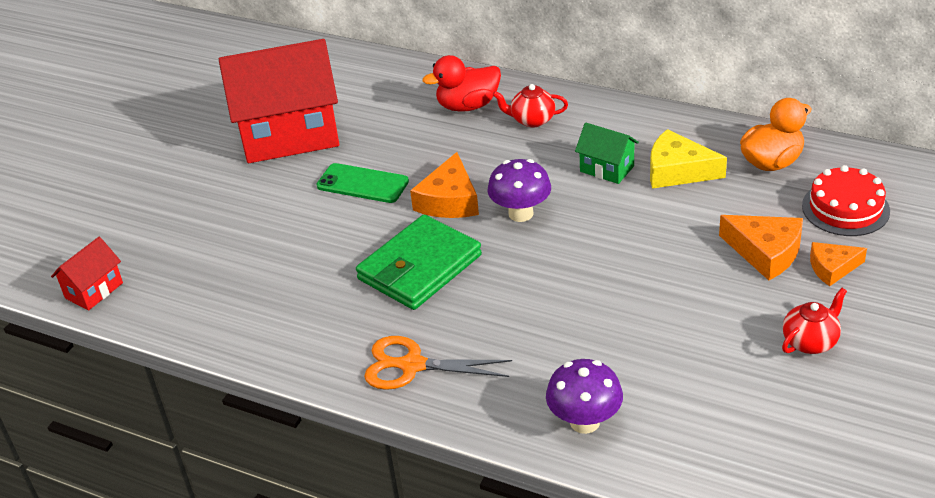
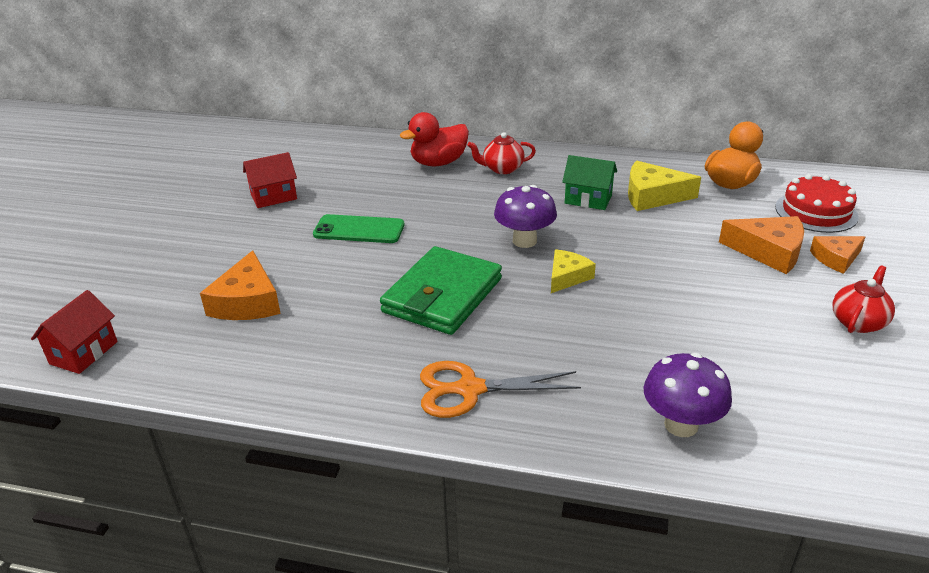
camera: 15 degrees left, 5 degrees down
red house [219,39,339,163] -> red house [243,152,297,208], size x0.45
orange cheese [410,152,479,218] -> orange cheese moved to [200,250,281,320]
none -> yellow cheese [551,249,596,293]

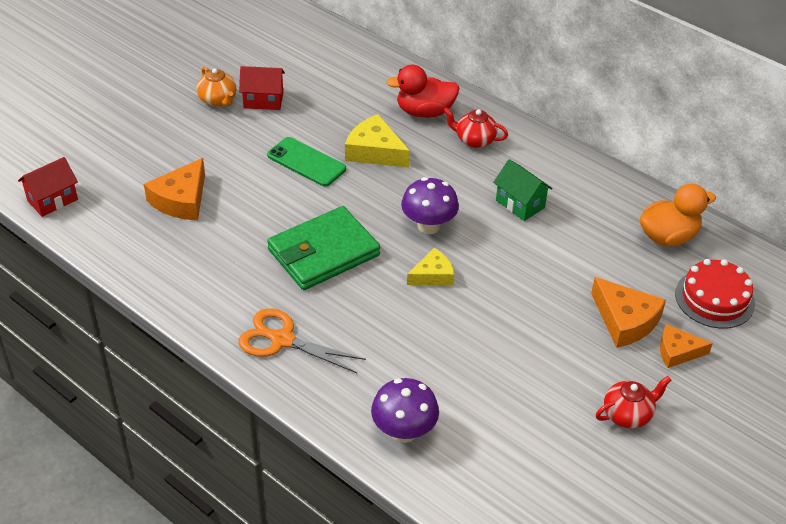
camera: 25 degrees right, 10 degrees up
yellow cheese [628,161,701,211] -> yellow cheese moved to [345,114,410,167]
none -> orange teapot [197,67,237,107]

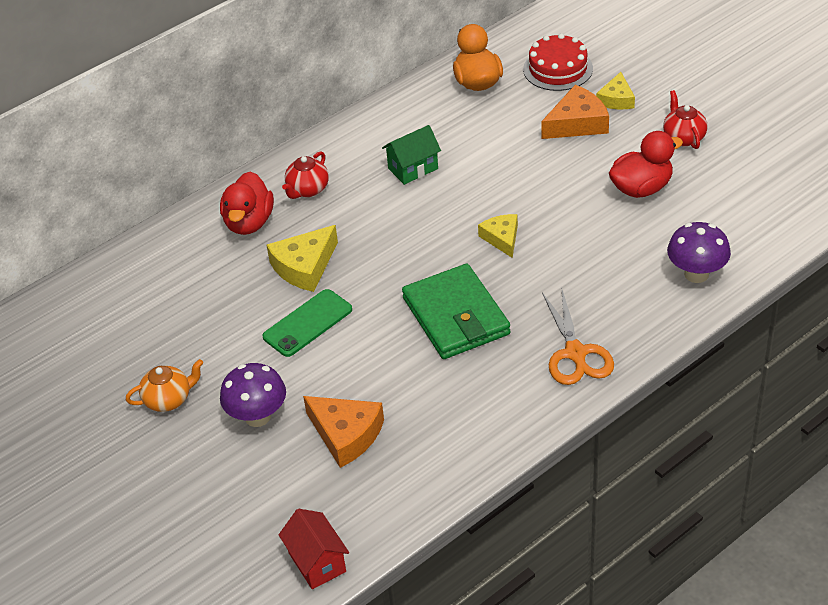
camera: 75 degrees left, 0 degrees up
orange scissors [238,308,366,373] -> orange scissors turned 45 degrees counterclockwise [542,290,614,385]
red house [239,66,285,110] -> none
purple mushroom [401,177,459,234] -> purple mushroom moved to [220,363,286,427]
orange cheese [660,324,713,368] -> yellow cheese [596,72,635,109]
none -> red duck [609,131,683,198]

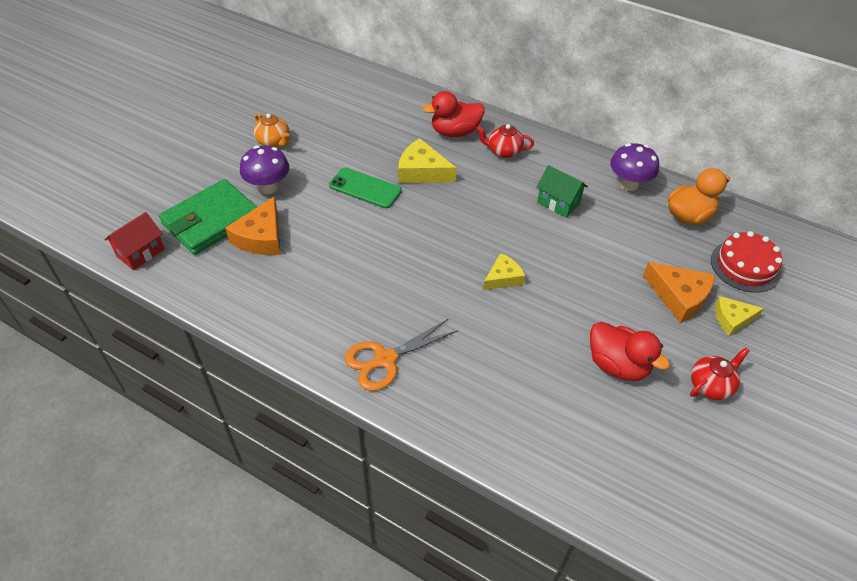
camera: 65 degrees right, 5 degrees up
green wallet [402,264,511,359] -> green wallet moved to [159,179,257,255]
purple mushroom [667,222,731,283] -> purple mushroom moved to [610,143,659,191]

